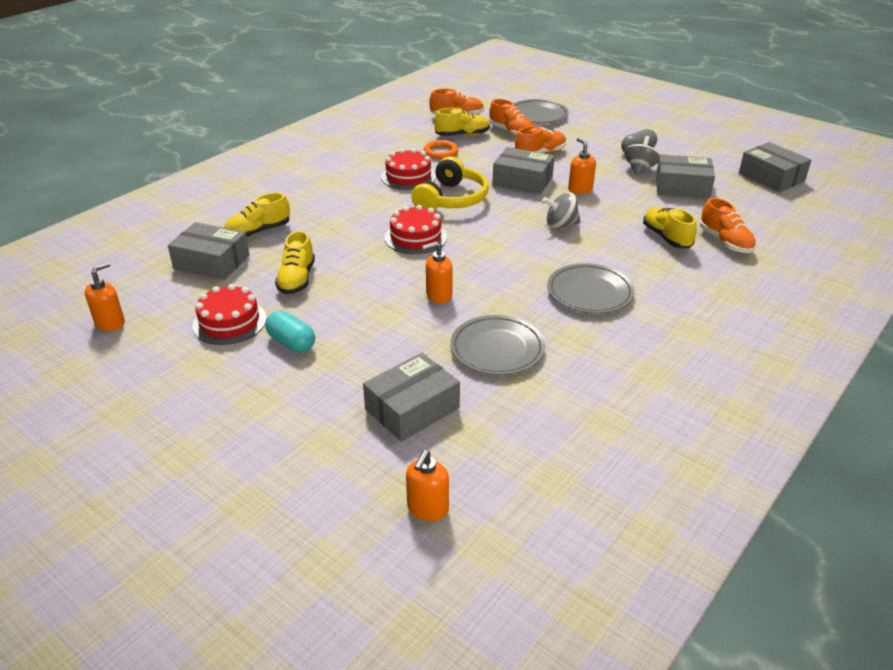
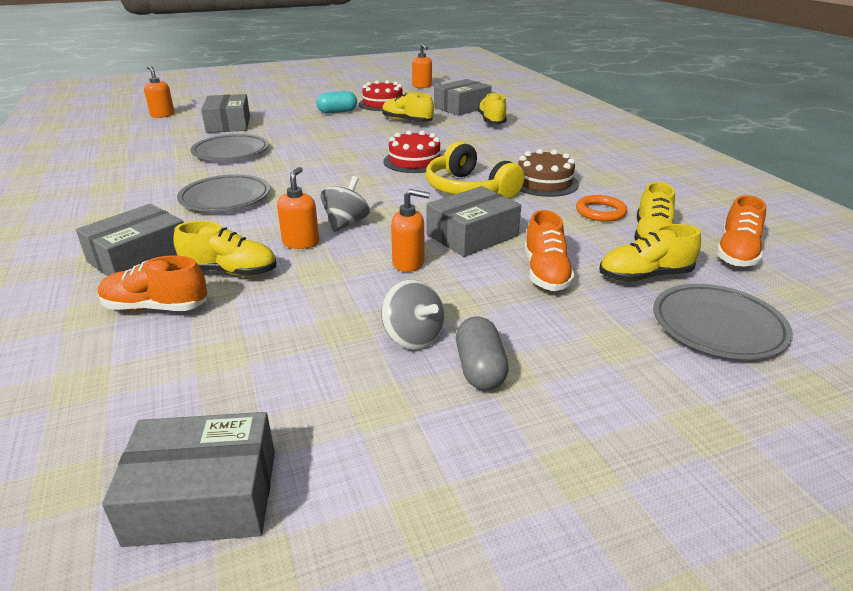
camera: 120 degrees right, 5 degrees down
red cake [381,148,436,190] -> brown cake [518,149,579,197]
orange soap dispenser [422,241,453,303] -> orange soap dispenser moved to [277,167,319,249]
orange shoe [489,99,534,136] -> yellow shoe [599,224,701,282]
grey box [656,154,715,199] -> grey box moved to [76,204,184,276]

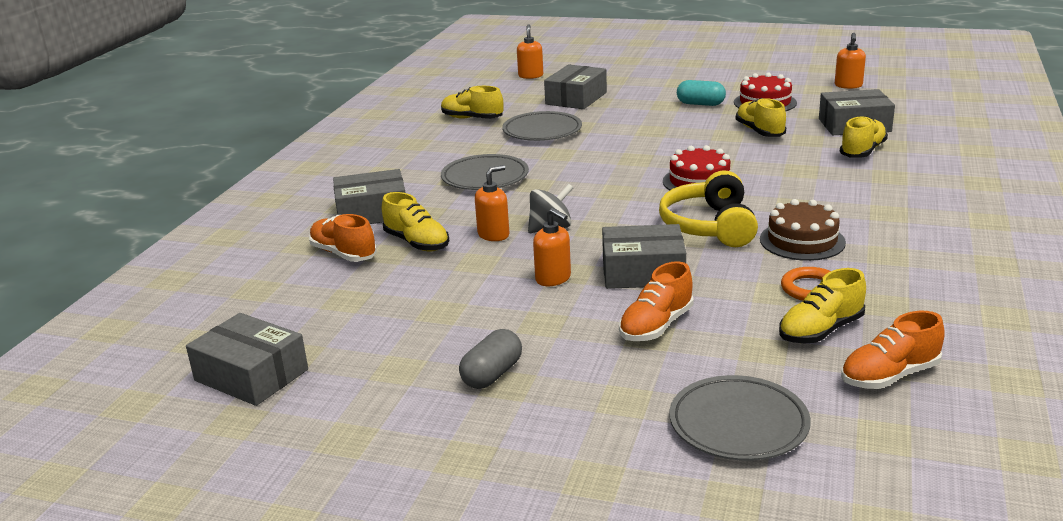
camera: 40 degrees right, 5 degrees down
grey spinning top [381,280,445,350] -> none
yellow shoe [599,224,701,282] -> yellow shoe moved to [441,86,503,119]

